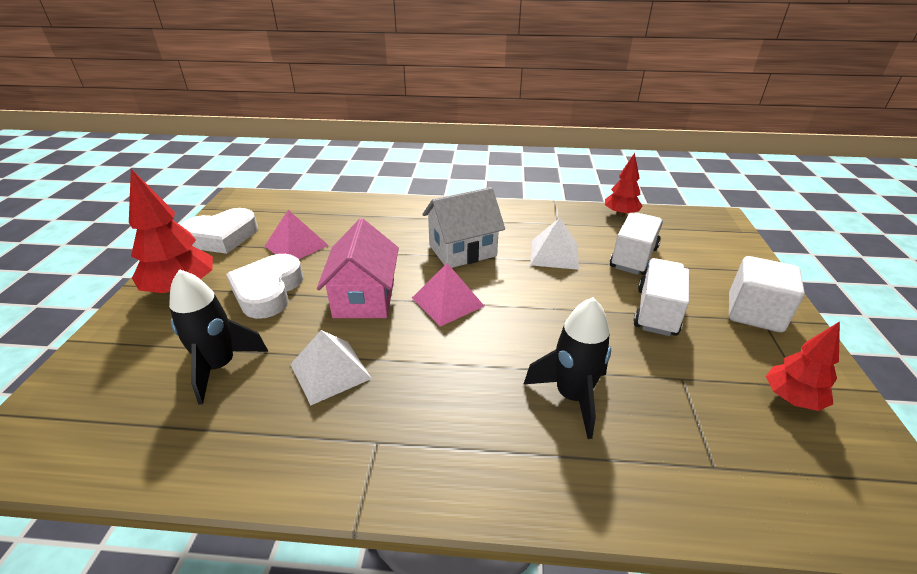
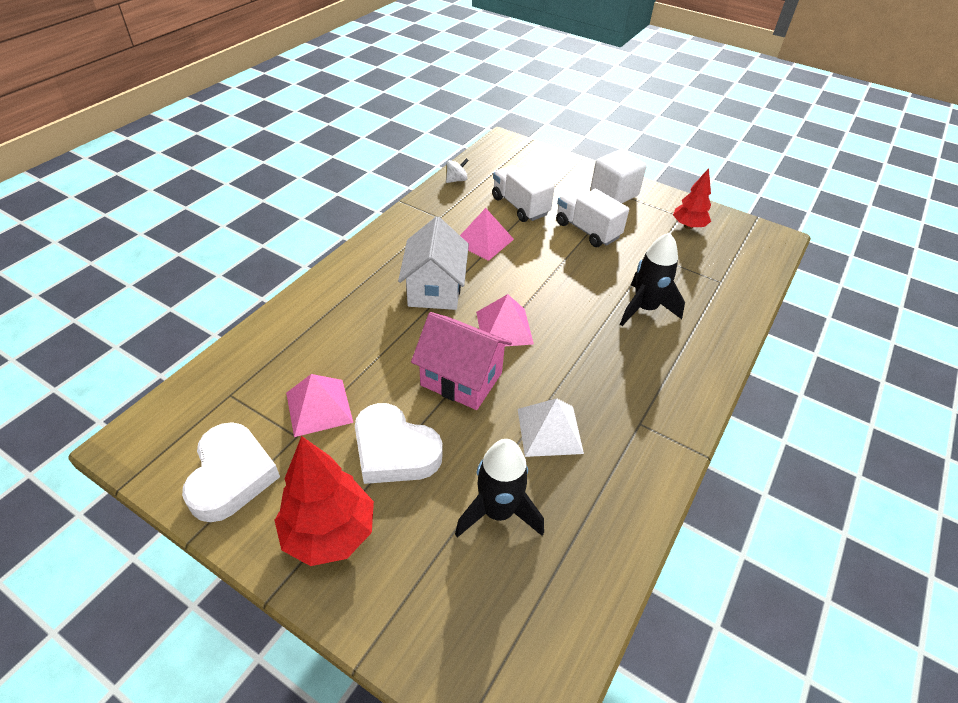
camera: 65 degrees left, 10 degrees up
white pyramid [530,218,579,270] -> pink pyramid [460,208,514,261]
red tree [605,153,643,217] -> white spinning top [446,158,469,183]

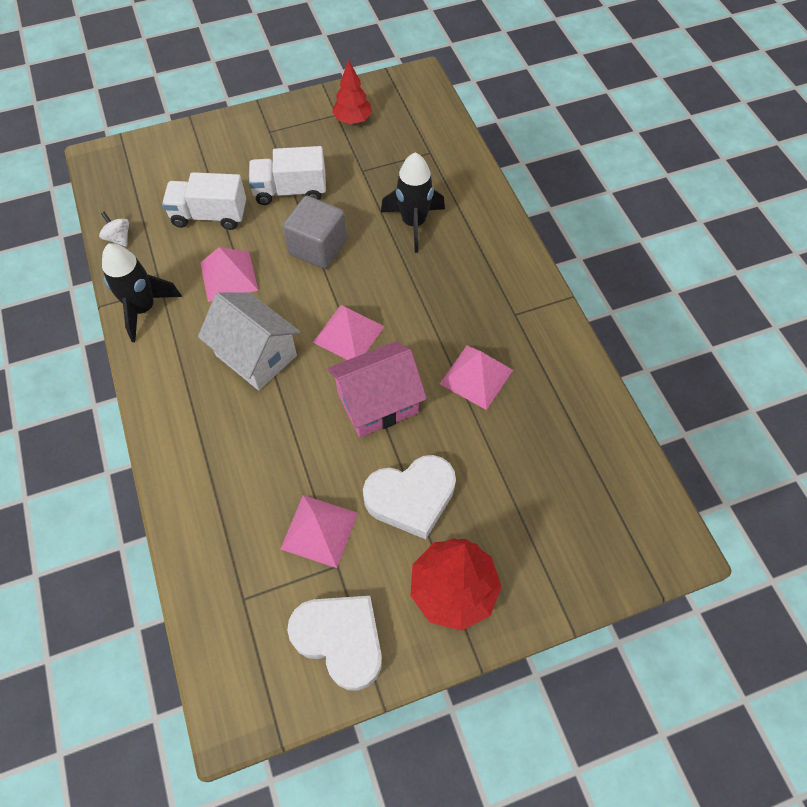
camera: 50 degrees left, 15 degrees up
white spinning top [446,158,469,183] -> white spinning top turned 45 degrees counterclockwise [99,212,129,247]
black rocket [455,439,544,538] -> black rocket moved to [102,243,182,342]
white pyramid [518,398,584,457] -> pink pyramid [440,345,513,410]
white cube [590,149,646,203] -> none
none -> grey cube [283,196,347,269]

